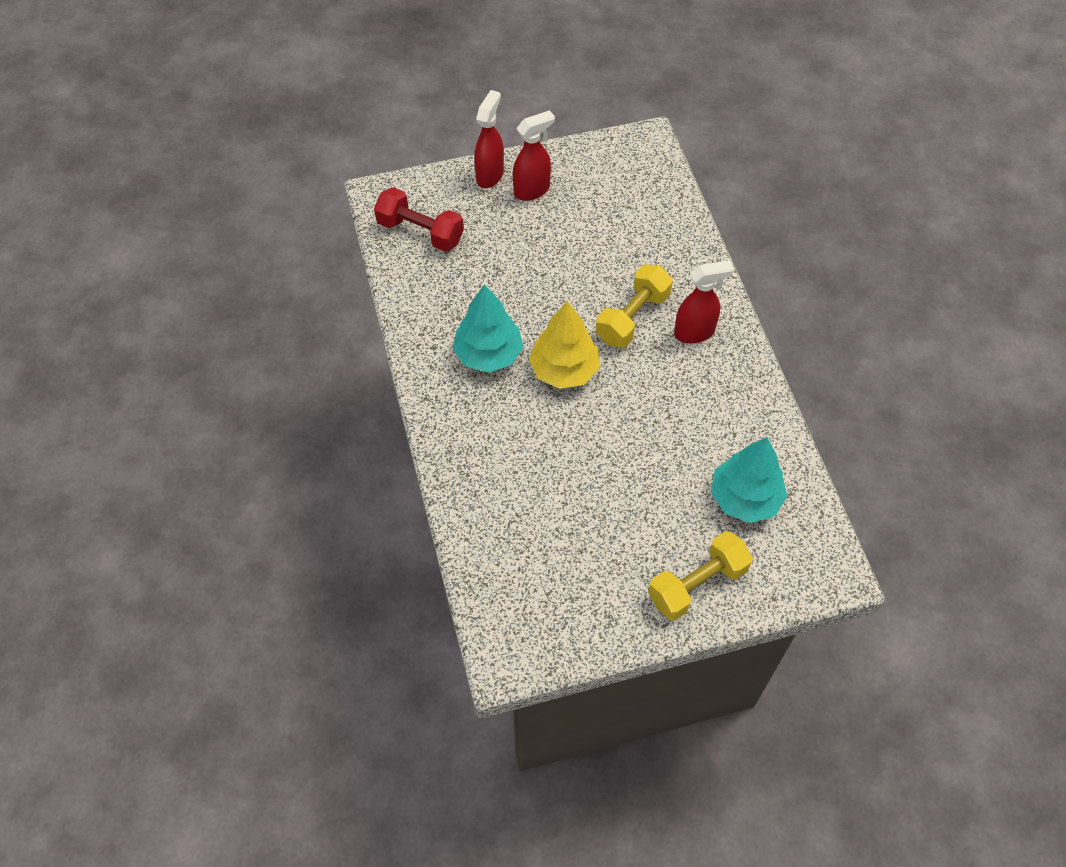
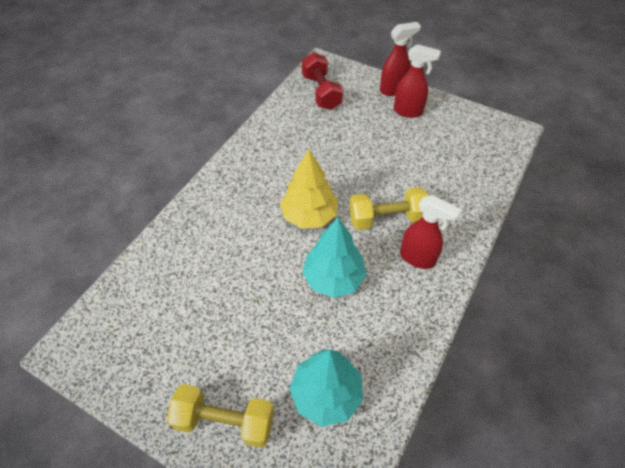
camera: 45 degrees right, 5 degrees down
turquoise tree [453,284,524,373] -> turquoise tree moved to [302,218,366,298]

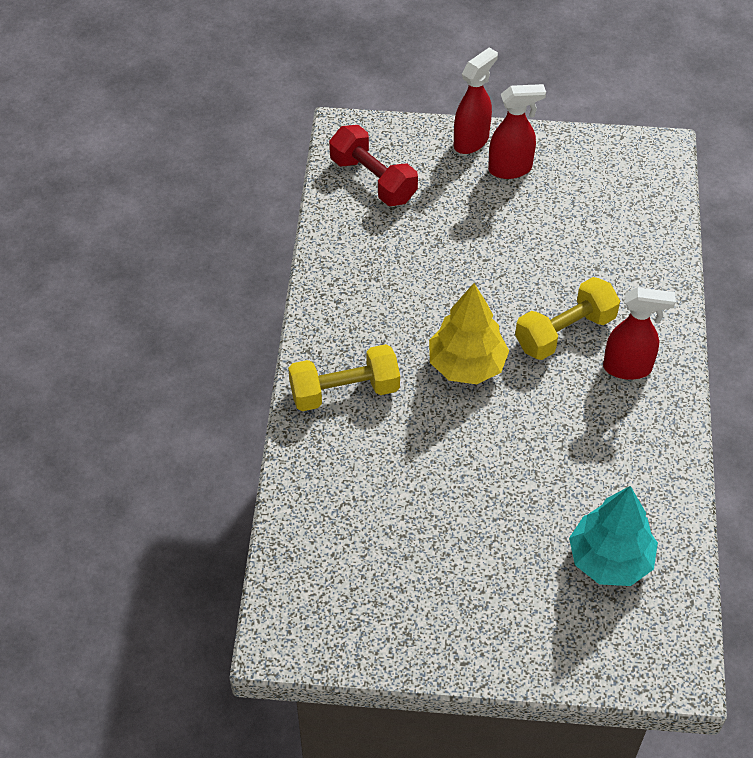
camera: 25 degrees left, 0 degrees up
yellow dumbbell [167,384,274,448] -> yellow dumbbell moved to [288,344,400,411]
turquoise tree [302,218,366,298] -> none

